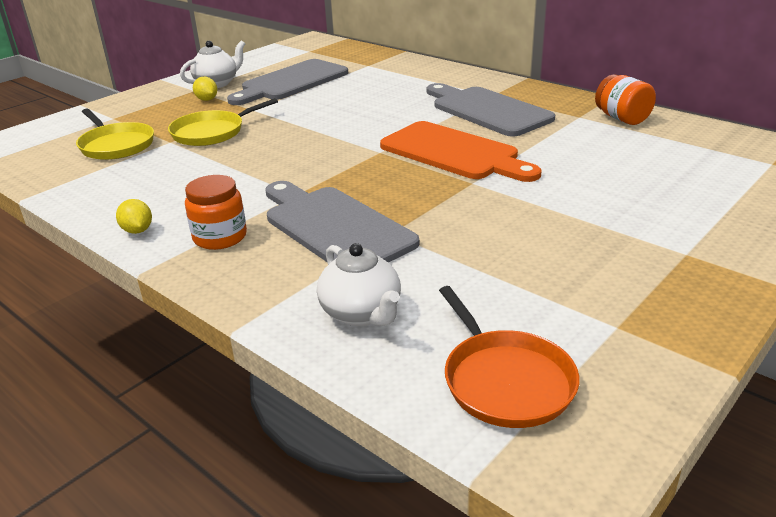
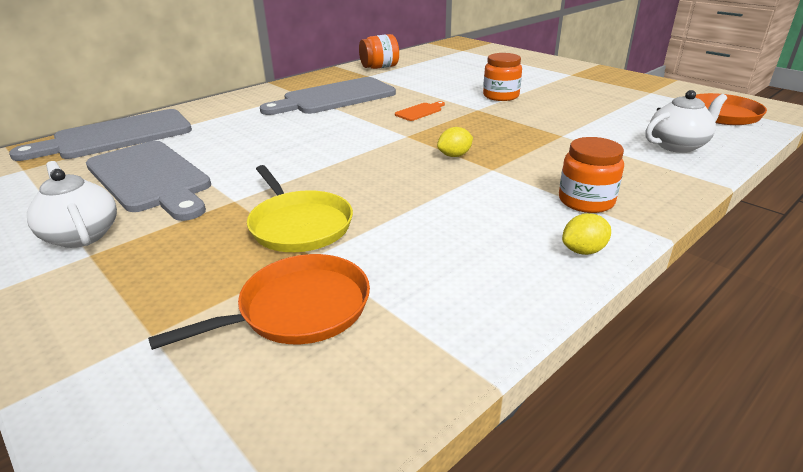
camera: 85 degrees left, 0 degrees up
yellow pan [76,109,154,160] -> orange pan [148,254,370,350]
yellow lemon [193,77,217,101] -> yellow lemon moved to [437,127,473,157]
grey cutting board [266,181,419,262] -> grey cutting board moved to [9,109,192,161]
orange cutting board [380,121,541,182] -> orange cutting board [395,101,445,121], size x0.40
none -> orange jar [483,53,522,101]

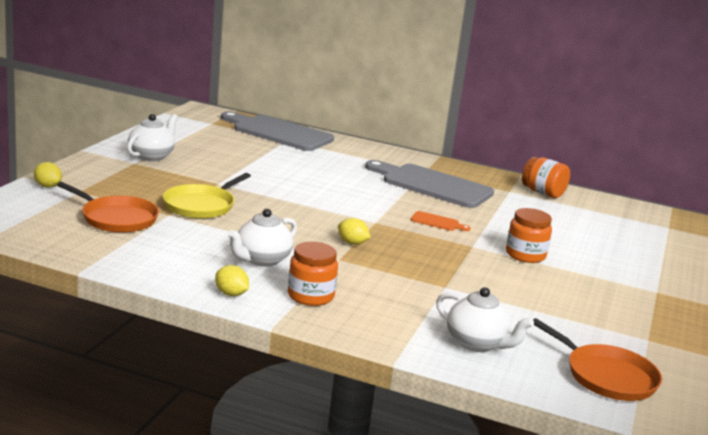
camera: 60 degrees right, 10 degrees down
grey cutting board [86,141,211,221] -> none
none -> yellow lemon [34,162,62,188]
none -> white teapot [228,209,297,267]

